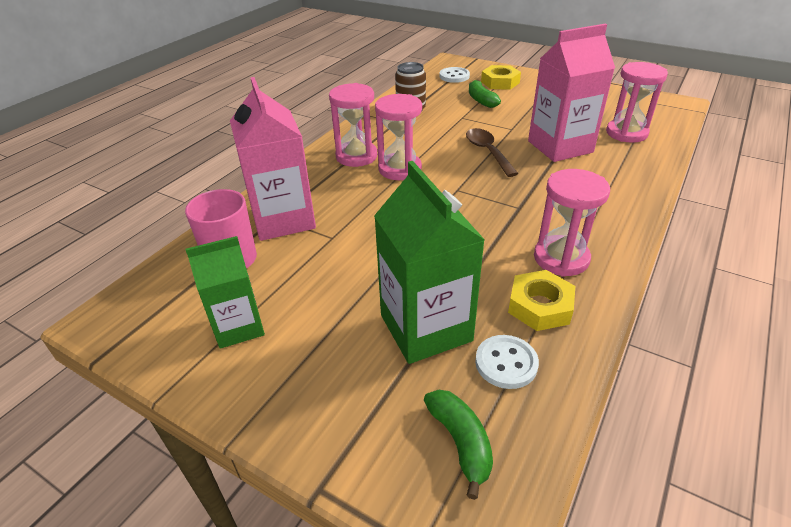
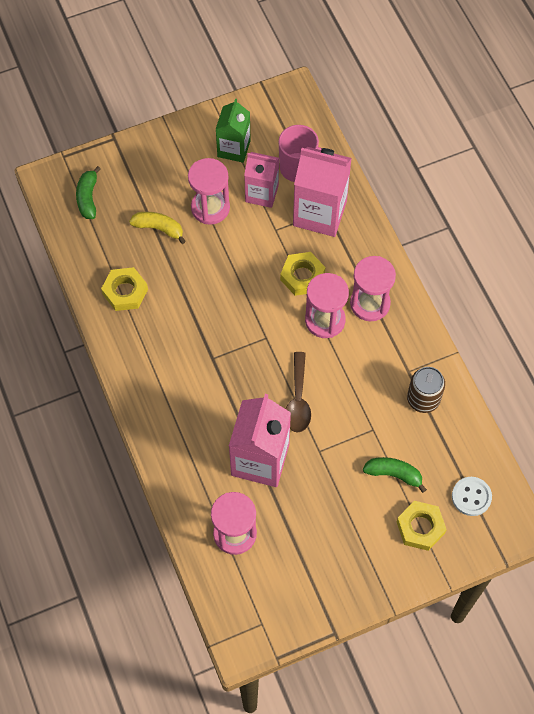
camera: 125 degrees right, 25 degrees up
green carton [374,161,485,364] -> yellow banana [129,212,186,244]
green banana [424,390,493,500] -> green banana turned 75 degrees clockwise [76,166,101,219]
brown spoon [466,128,519,177] -> brown spoon turned 75 degrees clockwise [286,352,311,433]
white button [475,335,539,389] -> none
pink hourglass [534,169,610,277] -> pink hourglass moved to [188,158,230,225]
none -> pink carton [244,152,279,208]
none -> yellow nut [280,252,325,296]

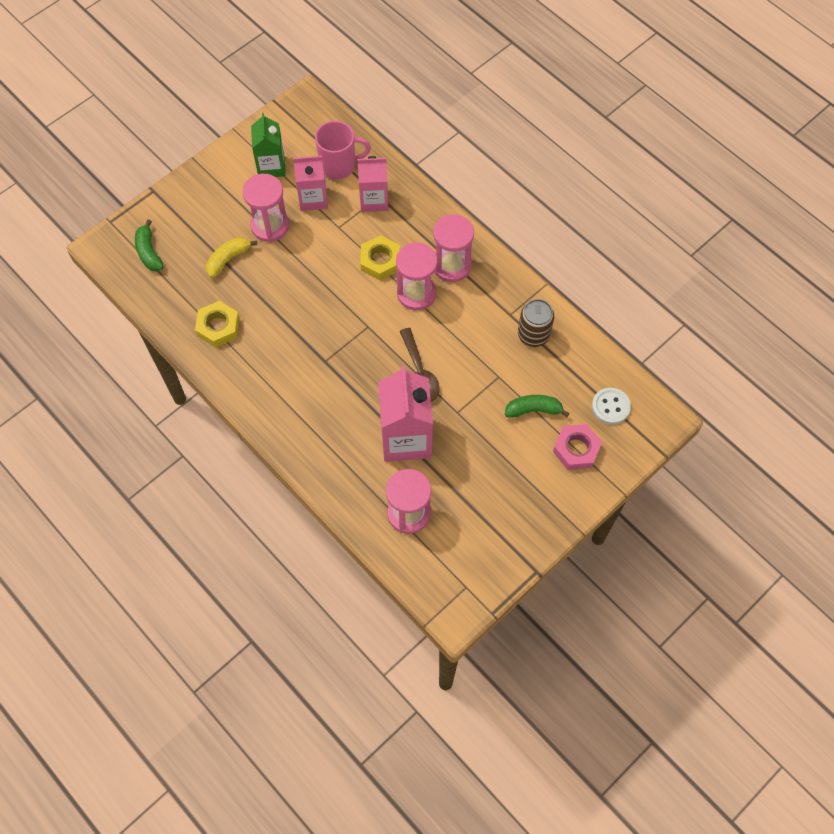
camera: 20 degrees left, 0 degrees up
yellow banana [129,212,186,244] -> yellow banana turned 45 degrees counterclockwise [206,237,257,278]
pink carton [293,147,352,237] -> pink carton [357,156,389,212], size x0.64
yellow nut [397,501,447,551] -> pink nut [553,424,602,470]

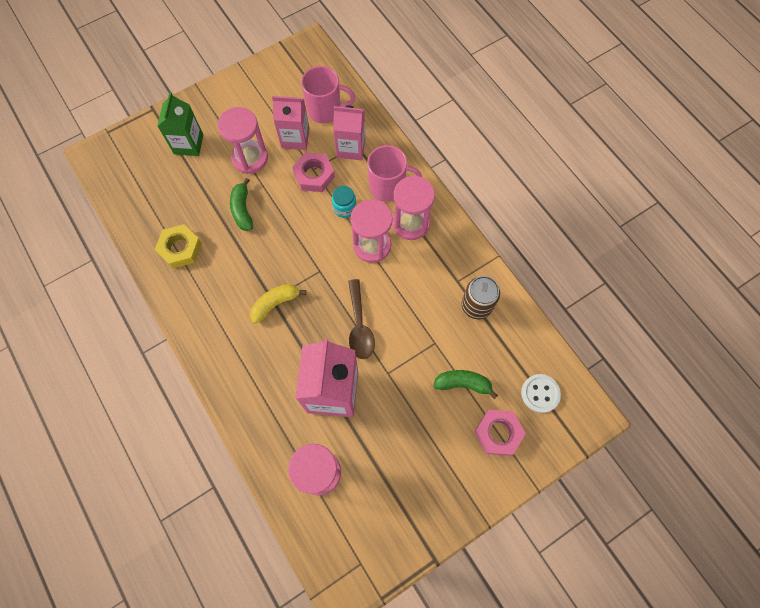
camera: 10 degrees right, 5 degrees up
green banana [135,219,164,271] -> green banana moved to [230,178,253,231]
yellow banana [206,237,257,278] -> yellow banana moved to [250,284,306,324]
green carton [251,113,286,177] -> green carton moved to [157,92,203,156]
yellow nut [360,235,400,280] -> turquoise jar [332,186,356,218]
none -> pink nut [292,152,335,192]
none -> pink mug [367,145,422,202]

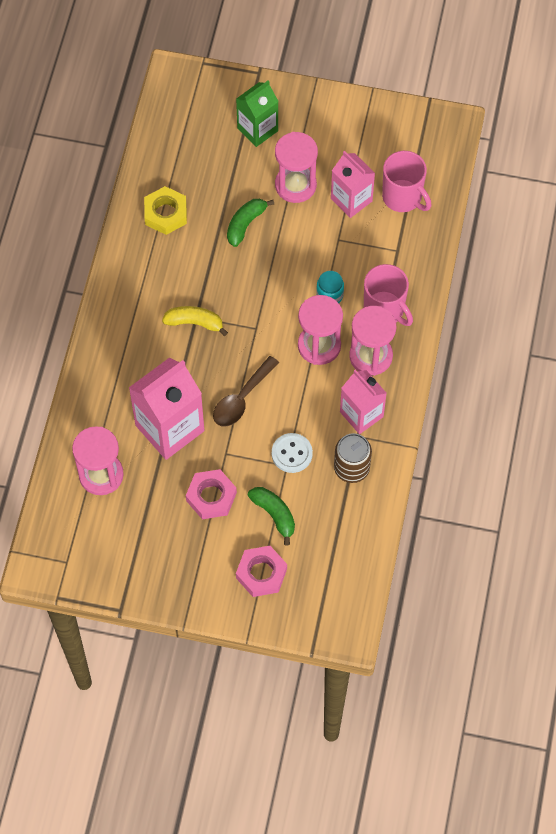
camera: 45 degrees right, 5 degrees down
pink nut [292,152,335,192] -> pink nut moved to [186,469,237,519]
pink carton [333,105,365,160] -> pink carton moved to [340,370,387,434]
white button [521,374,561,413] -> white button moved to [272,433,313,473]

